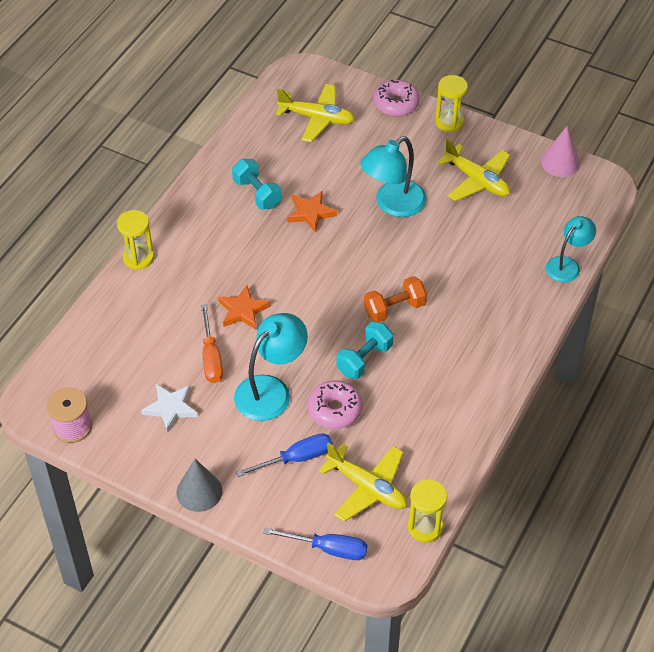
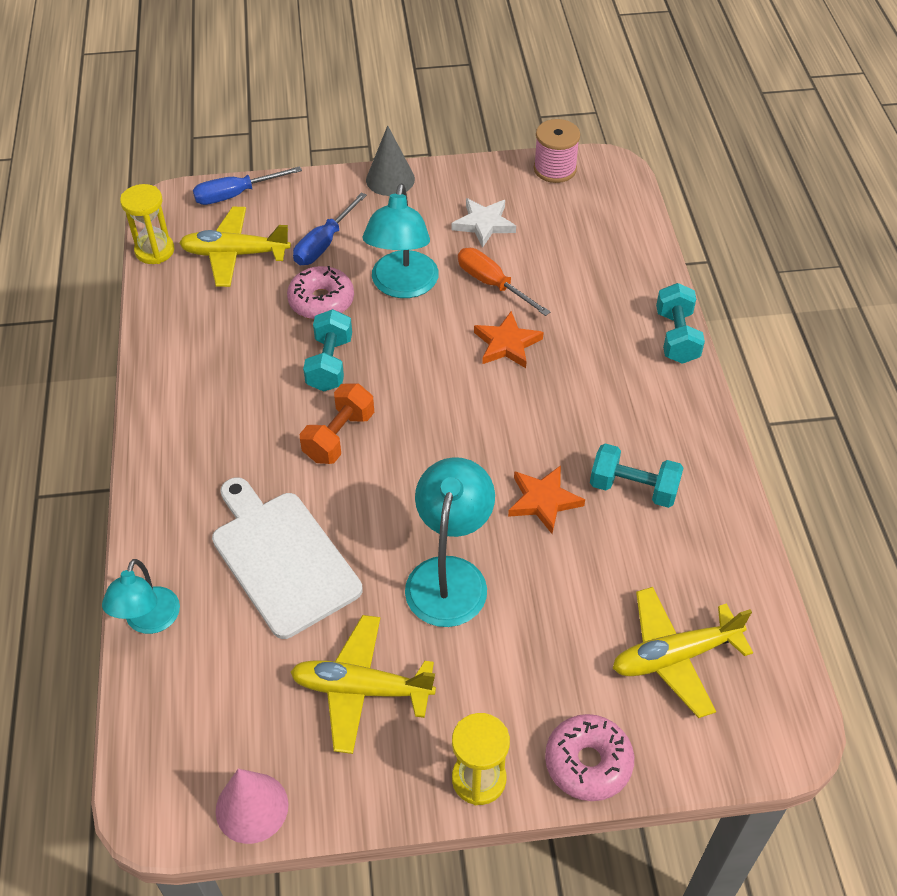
camera: 145 degrees right, 0 degrees up
yellow hourglass [117,210,154,270] -> turquoise dumbbell [656,283,705,364]
none -> white cutting board [212,478,363,639]

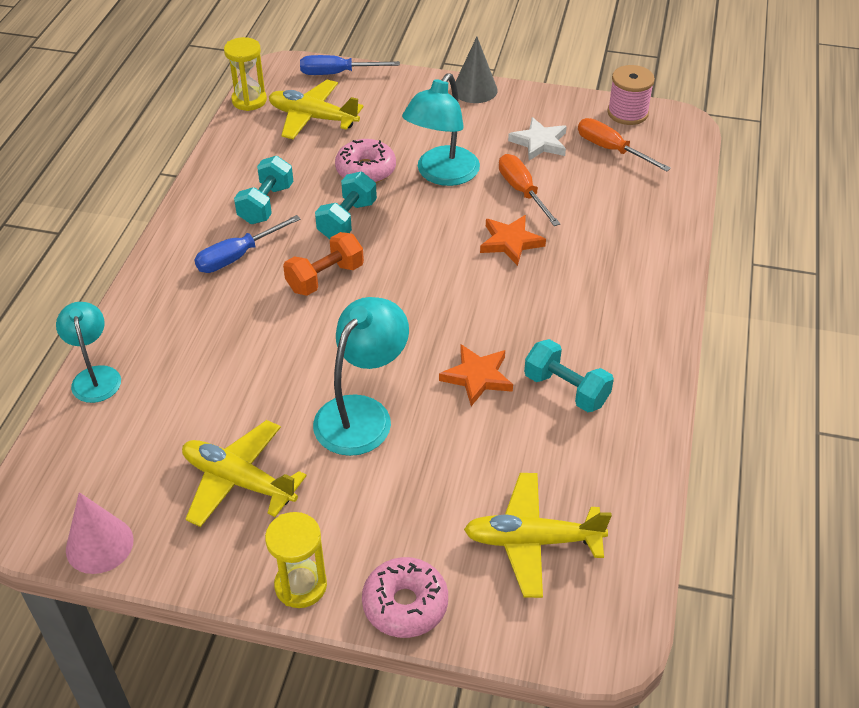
camera: 20 degrees right, 5 degrees down
turquoise lamp [102,559,180,634] -> turquoise lamp turned 135 degrees clockwise [56,302,121,403]
white cutting board [212,478,363,639] -> none
blue screwdriver [293,192,367,265] -> blue screwdriver moved to [195,215,301,273]
turquoise dumbbell [656,283,705,364] -> turquoise dumbbell moved to [234,156,293,224]
none -> orange screwdriver [578,118,671,172]

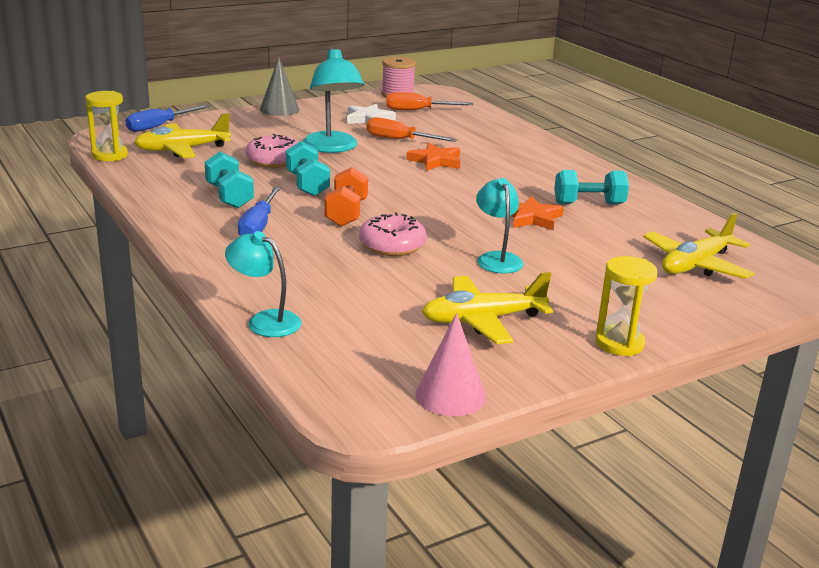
camera: 45 degrees left, 20 degrees down
turquoise lamp [313,297,409,456] -> turquoise lamp [476,178,524,273], size x0.65
pink donut [362,557,448,638] -> pink donut moved to [359,213,427,256]

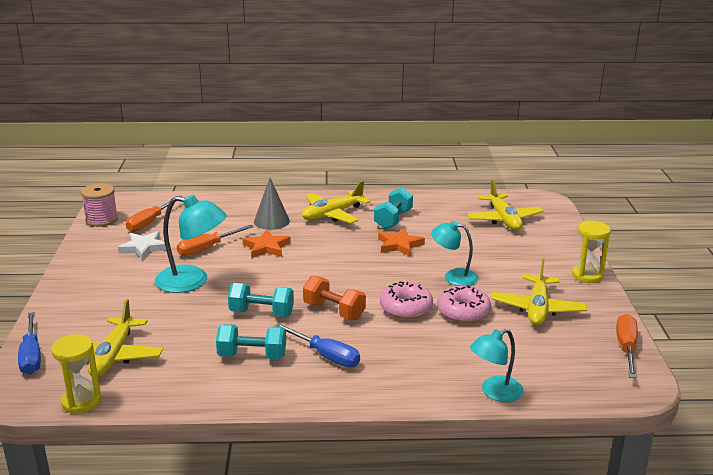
camera: 60 degrees left, 0 degrees up
pink donut [246,134,298,168] -> pink donut moved to [437,285,491,323]
grey cone [260,57,299,116] -> grey cone moved to [254,178,290,230]
pink cone [415,313,486,416] -> orange screwdriver [616,314,638,378]
none -> yellow plane [302,181,370,223]

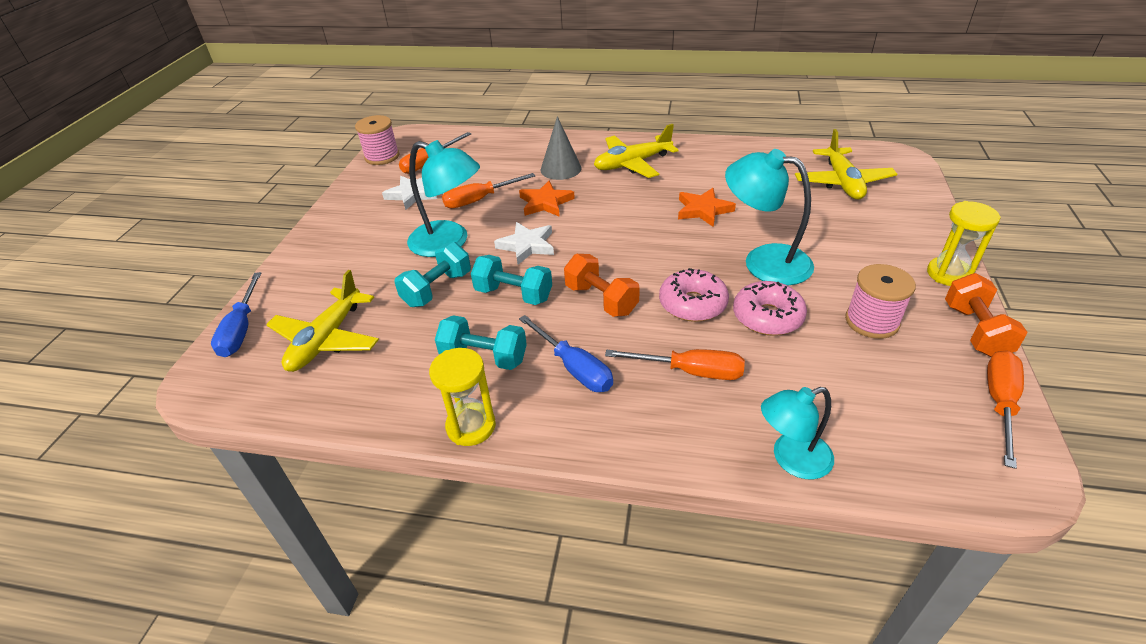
camera: 15 degrees right, 15 degrees up
yellow hourglass [51,334,101,414] -> yellow hourglass moved to [429,348,496,446]
turquoise dumbbell [374,187,413,229] -> turquoise dumbbell moved to [394,242,471,307]
turquoise lamp [431,221,479,286] -> turquoise lamp [725,149,814,286], size x1.53
yellow plane [491,258,587,326] -> pink spool [845,264,916,339]
none -> white star [494,222,554,265]
none -> orange screwdriver [605,349,745,380]
none -> orange dumbbell [945,273,1028,357]

